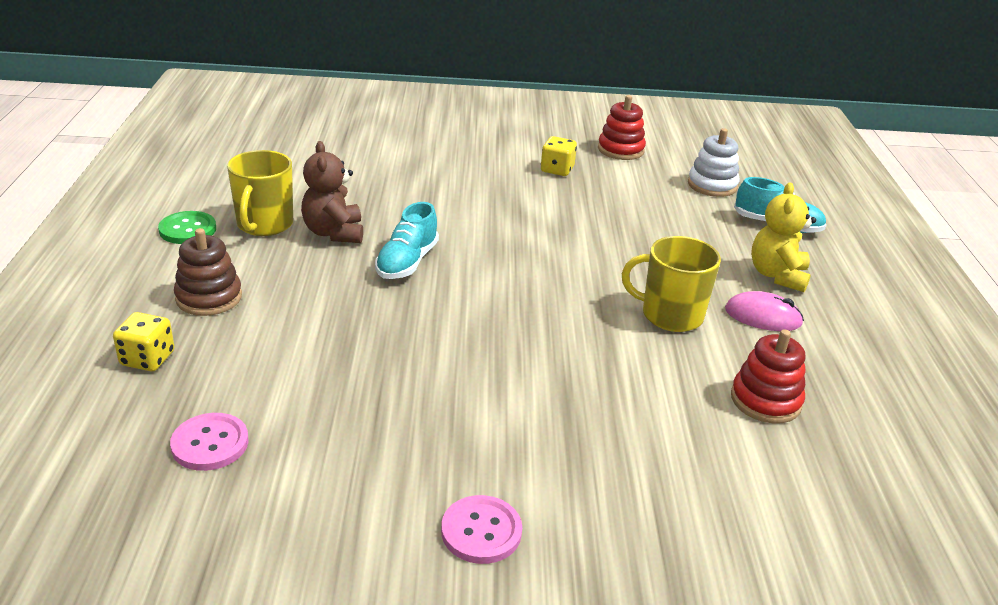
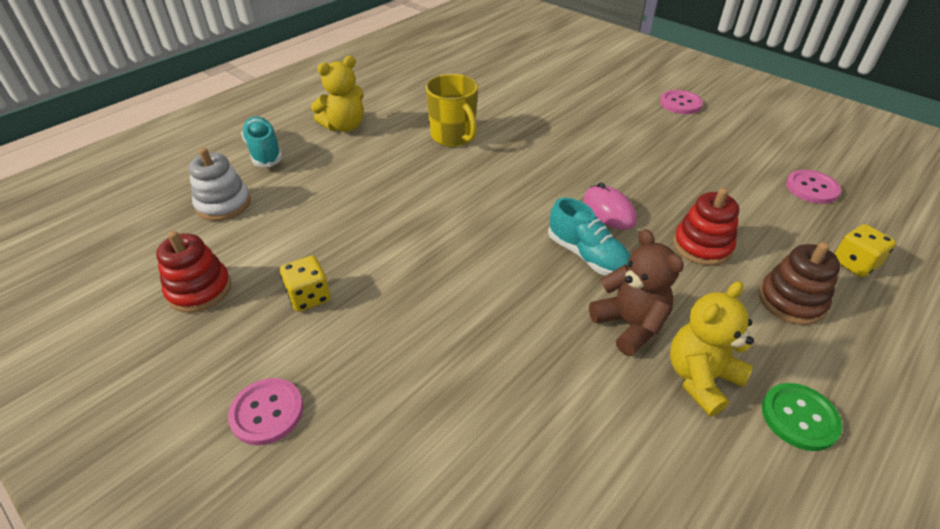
camera: 135 degrees left, 10 degrees up
yellow mug [227,150,293,236] -> yellow teddy bear [670,281,754,416]
brown teddy bear [301,141,363,243] -> brown teddy bear turned 60 degrees counterclockwise [589,229,684,356]
turquoise shoe [375,202,439,279] -> turquoise shoe turned 75 degrees clockwise [548,197,631,276]
pink mouse [725,291,804,331] -> pink mouse moved to [584,182,637,230]
red stacking toy [731,329,806,424] -> red stacking toy moved to [673,188,739,266]
none -> pink button [228,378,303,445]

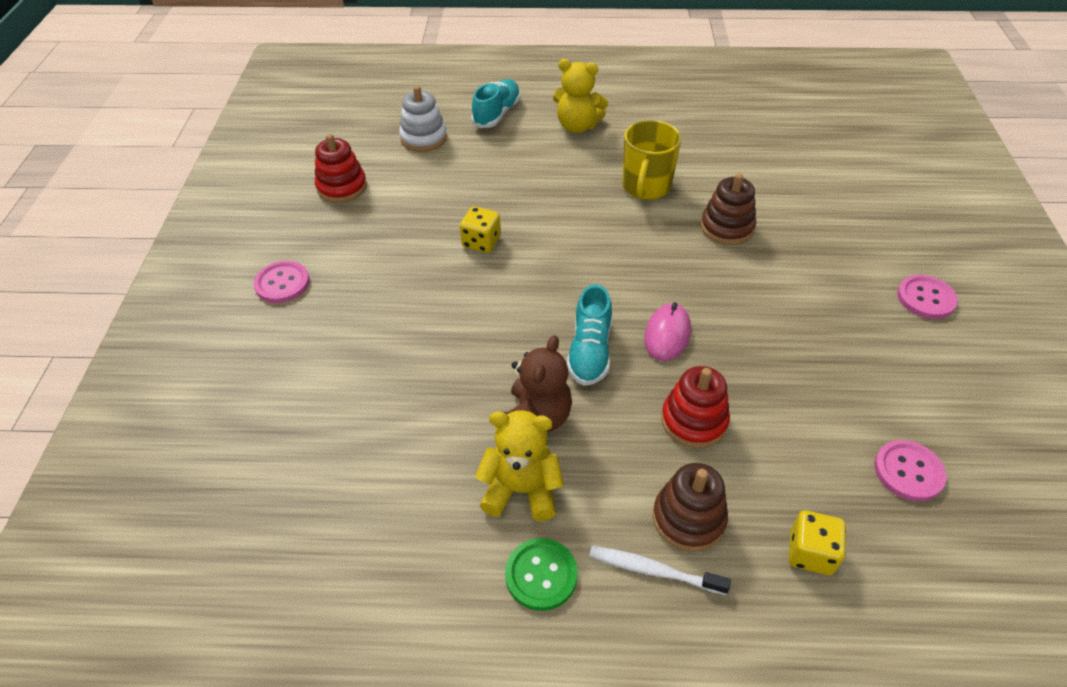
camera: 50 degrees right, 5 degrees up
yellow dice [280,255,331,312] -> yellow dice moved to [460,206,501,253]
none -> white toothbrush [589,546,731,595]
none -> brown stacking toy [701,173,756,245]

